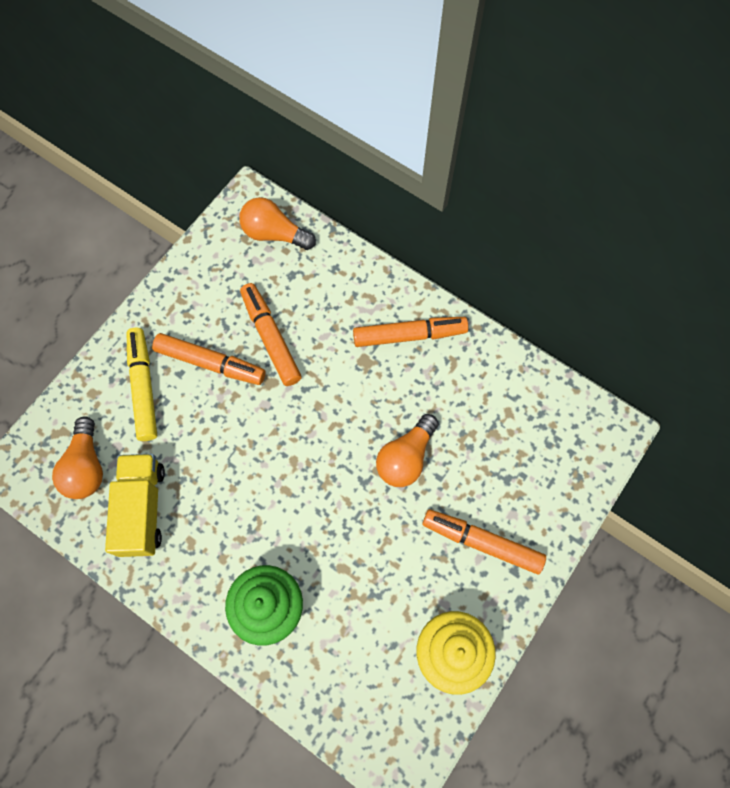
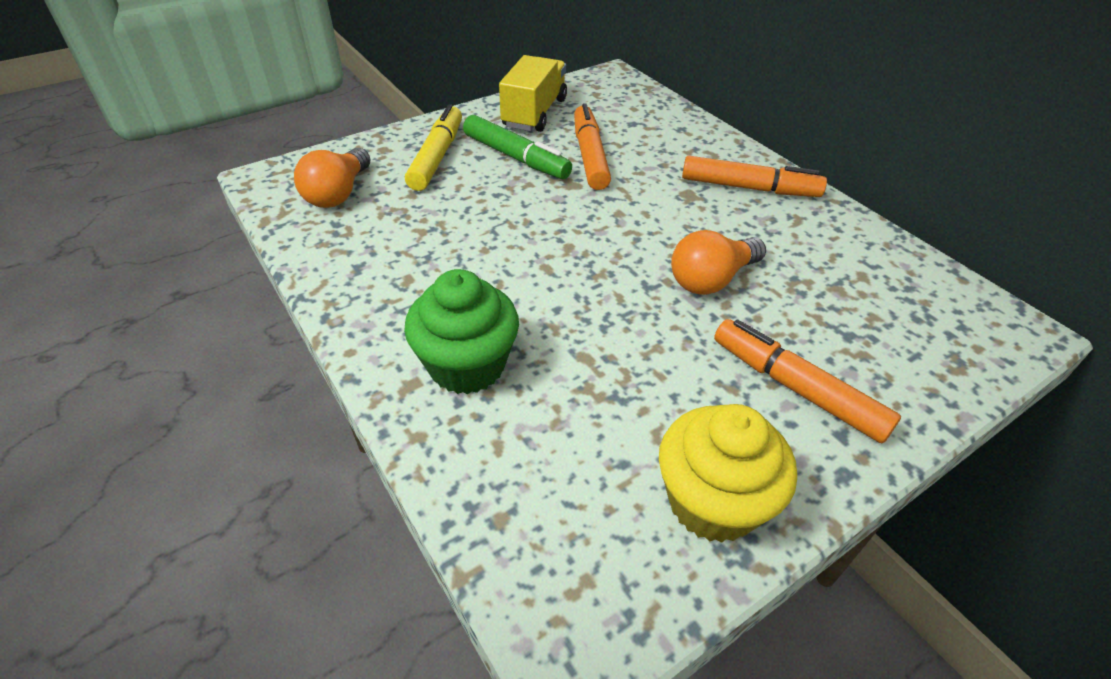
camera: 20 degrees right, 25 degrees down
yellow truck [105,454,165,557] -> yellow truck moved to [499,55,567,132]
orange marker [152,333,265,385] -> green marker [463,115,572,179]
orange light bulb [239,197,316,250] -> none

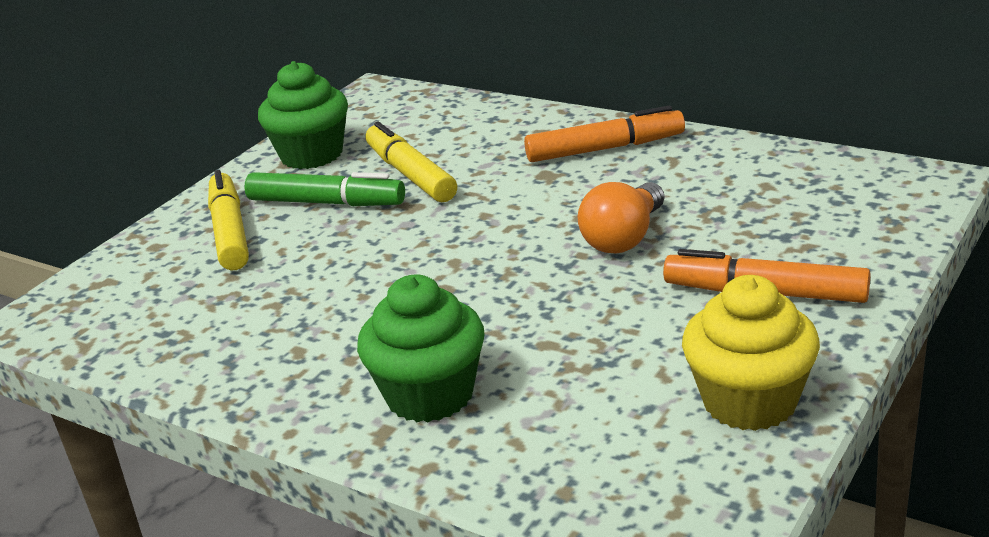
camera: 20 degrees left, 15 degrees down
orange light bulb [294,148,371,208] -> none
yellow truck [499,55,567,132] -> green cupcake [258,61,348,169]
orange marker [574,103,611,190] -> yellow marker [366,122,457,202]

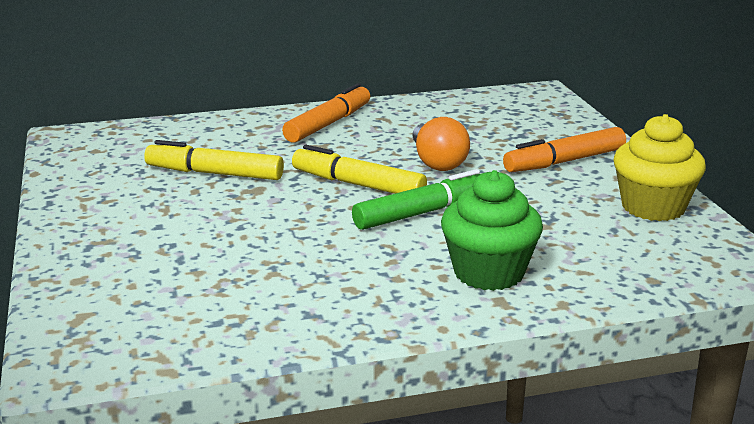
camera: 50 degrees left, 5 degrees down
yellow marker [208,170,249,270] -> yellow marker moved to [292,145,427,194]
green marker [244,172,405,206] -> green marker moved to [352,169,482,230]
green cupcake [258,61,348,169] -> none

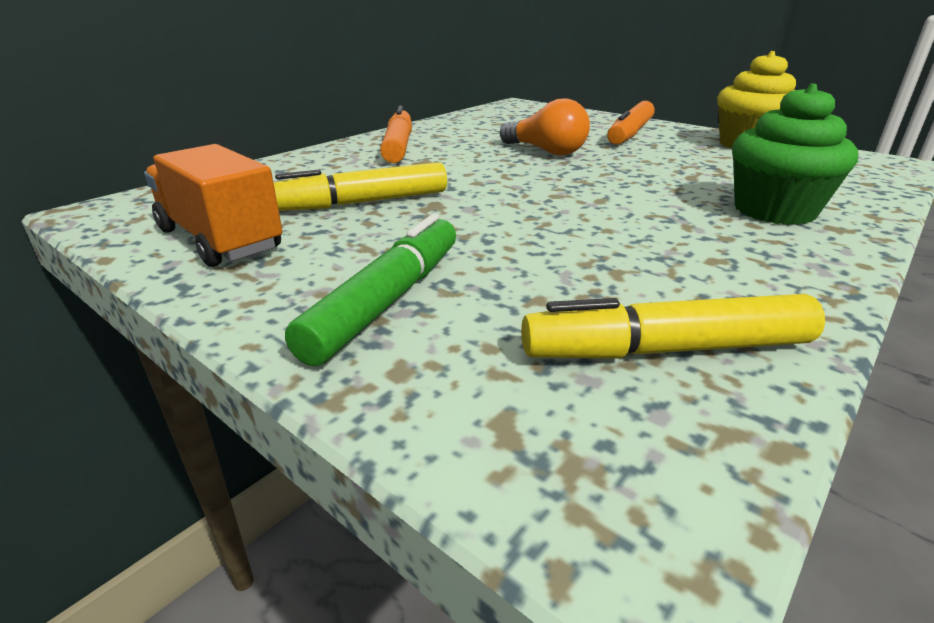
camera: 35 degrees left, 5 degrees up
yellow marker [292,145,427,194] -> yellow marker moved to [521,294,825,359]
green marker [352,169,482,230] -> green marker moved to [285,214,456,366]
none -> orange truck [144,144,283,267]

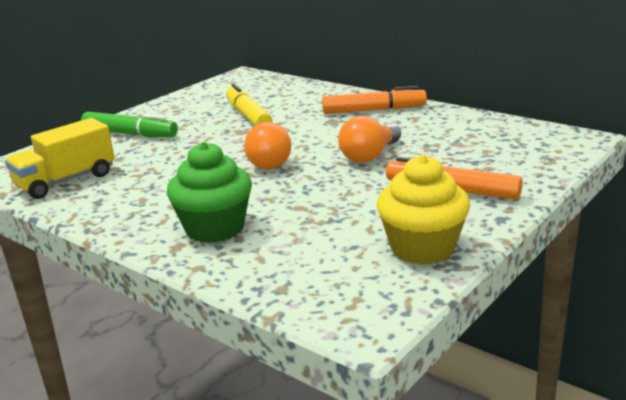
camera: 90 degrees right, 5 degrees down
orange truck [144,144,283,267] -> none
yellow marker [521,294,825,359] -> yellow truck [5,118,115,199]
none -> orange light bulb [244,122,291,170]

